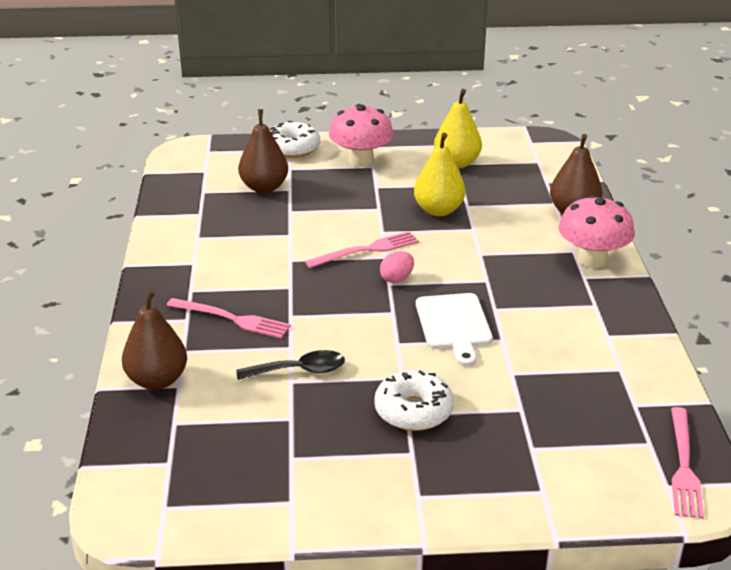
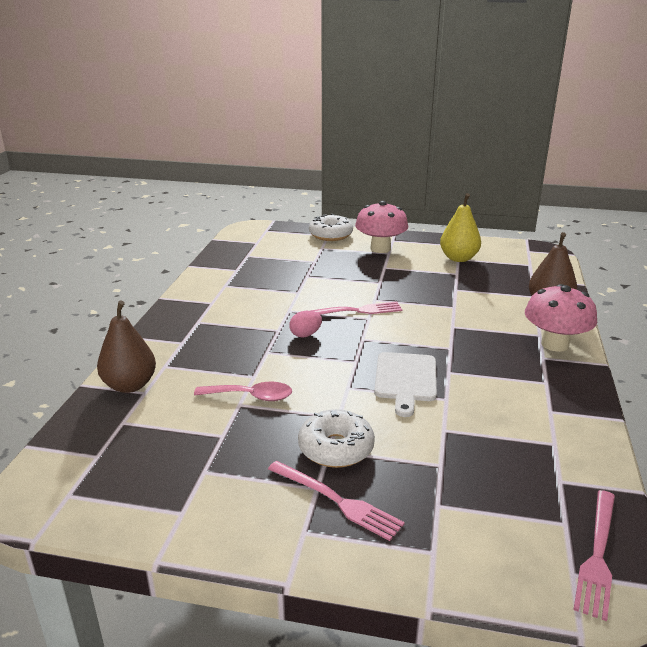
camera: 15 degrees right, 5 degrees down
pink fork [167,298,291,339] -> pink fork moved to [268,461,405,541]
black spoon [236,350,345,380] -> pink spoon [194,382,292,401]
brown pear [238,109,288,193] -> none
pink egg [380,251,414,283] -> pink egg moved to [289,311,322,338]
yellow pear [414,133,465,216] -> none

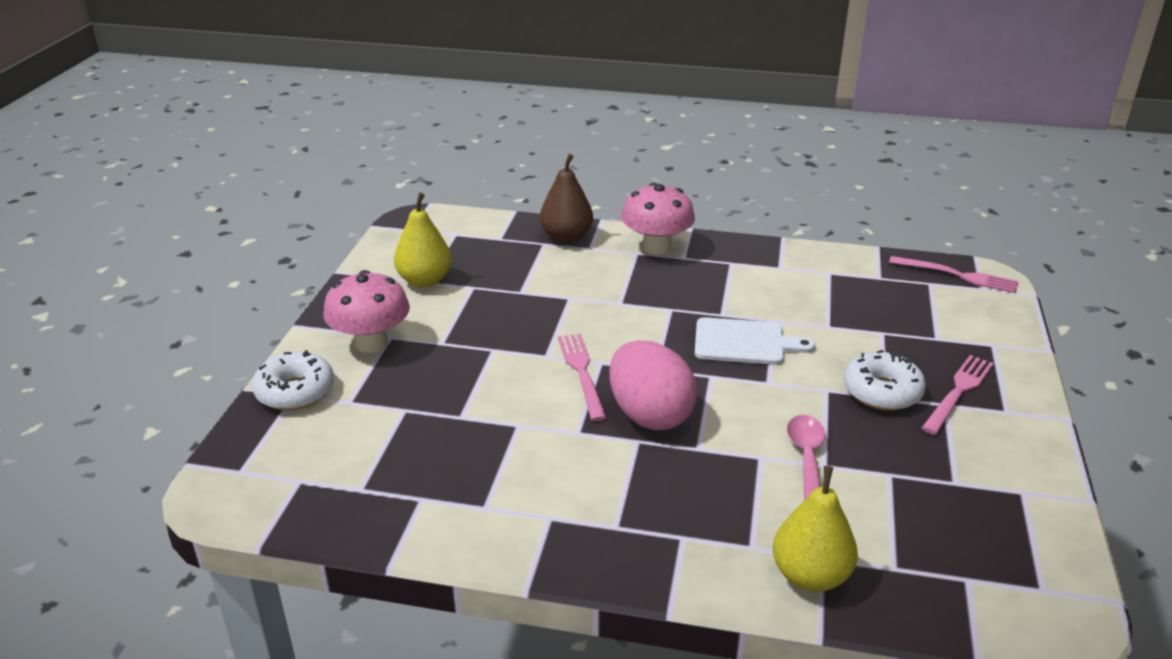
camera: 90 degrees left, 5 degrees up
brown pear [97,301,156,393] -> yellow pear [773,466,858,592]
pink egg [289,311,322,338] -> pink egg [609,340,698,430], size x2.20

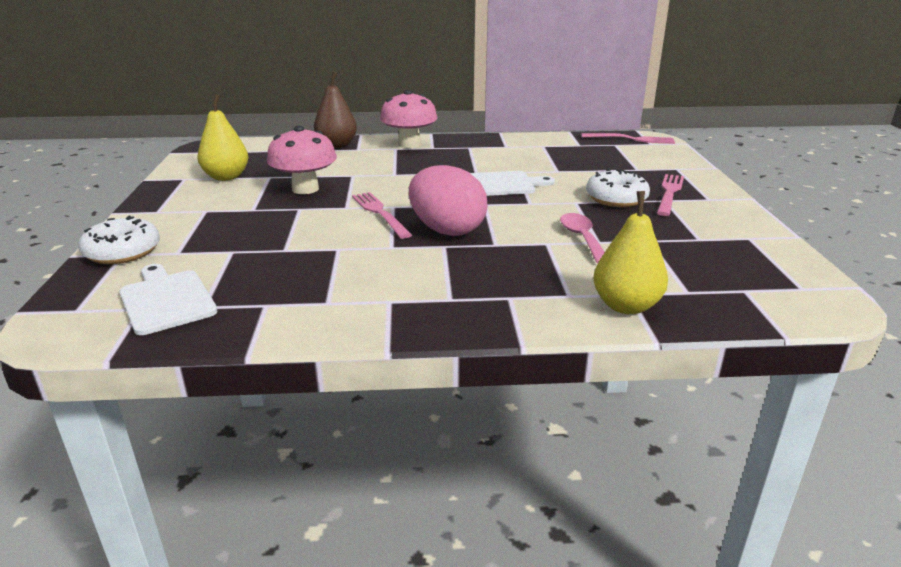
camera: 15 degrees left, 5 degrees down
pink mushroom [323,270,410,353] -> pink mushroom moved to [267,126,337,194]
none -> white cutting board [119,264,217,335]

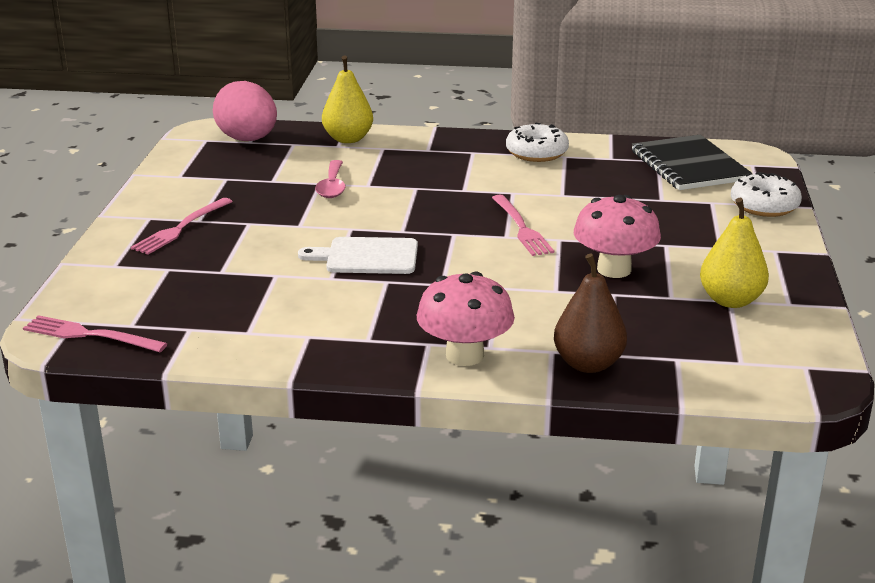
camera: 170 degrees left, 0 degrees up
white cutting board [119,264,217,335] -> black notebook [632,135,753,190]
pink egg [409,165,488,236] -> pink egg moved to [213,81,277,141]
white donut [586,169,650,207] -> white donut moved to [506,123,569,162]

